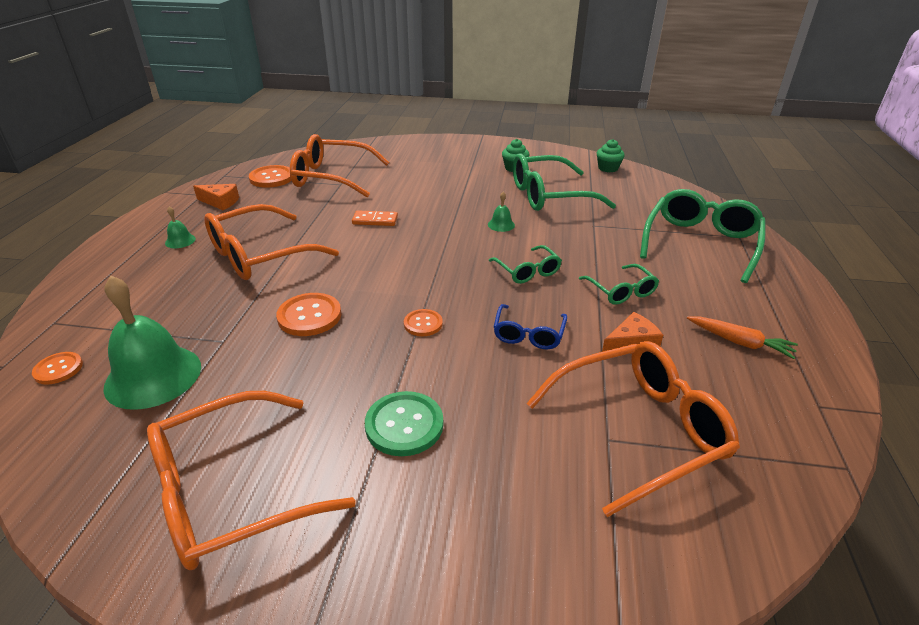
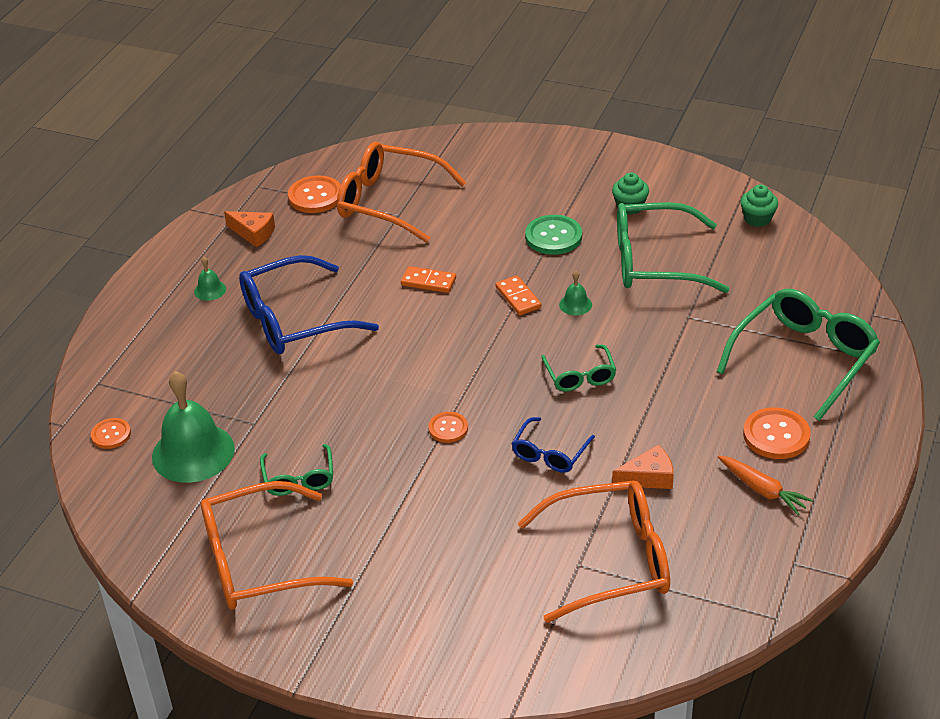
camera: 15 degrees right, 5 degrees up
orange glasses [204,204,339,280] -> blue glasses [239,255,379,354]
orange button [276,293,341,336] -> orange button moved to [743,407,811,459]
green button [365,391,443,456] -> green button moved to [525,215,582,255]
green glasses [579,264,659,305] -> green glasses moved to [260,444,333,496]
none -> orange domino [495,275,542,315]

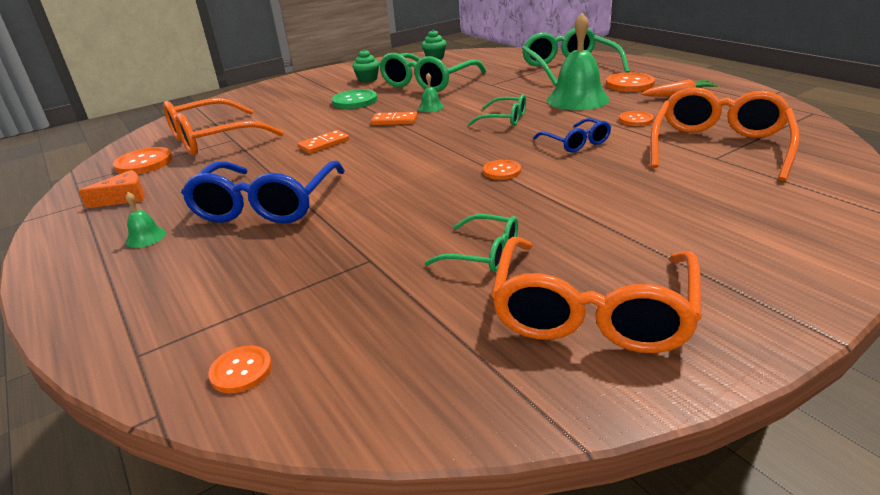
camera: 55 degrees left, 10 degrees down
green bell [152,371,235,483] -> green bell moved to [547,13,610,110]
orange cheese [612,444,674,489] -> orange button [619,111,654,126]

